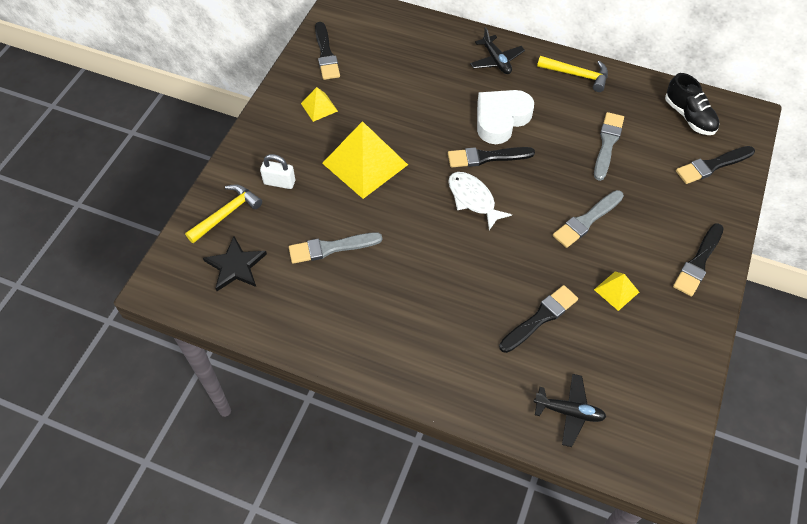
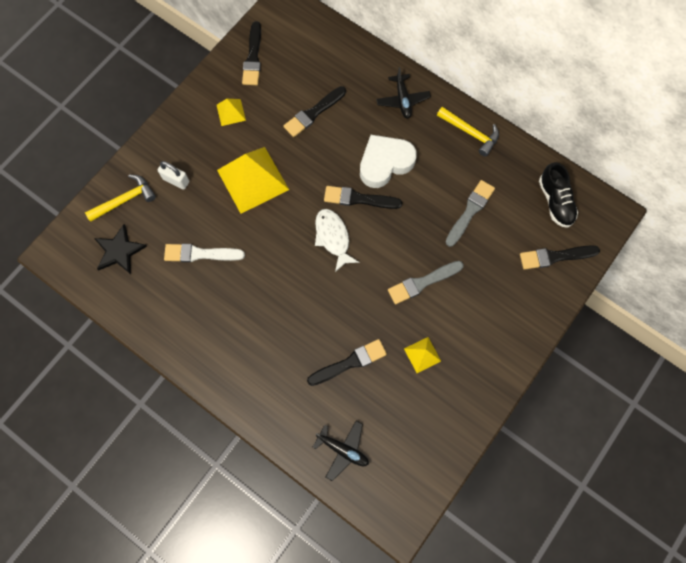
camera: 15 degrees right, 15 degrees up
grey brush [289,232,382,264] -> white brush [164,244,245,262]
black brush [673,223,724,296] -> black brush moved to [284,86,346,137]

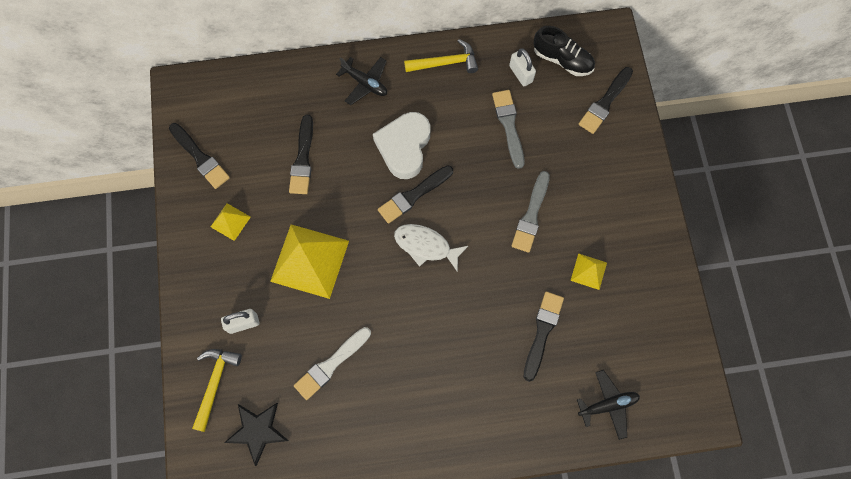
camera: 45 degrees left, 0 degrees up
none -> white padlock [509,48,536,86]

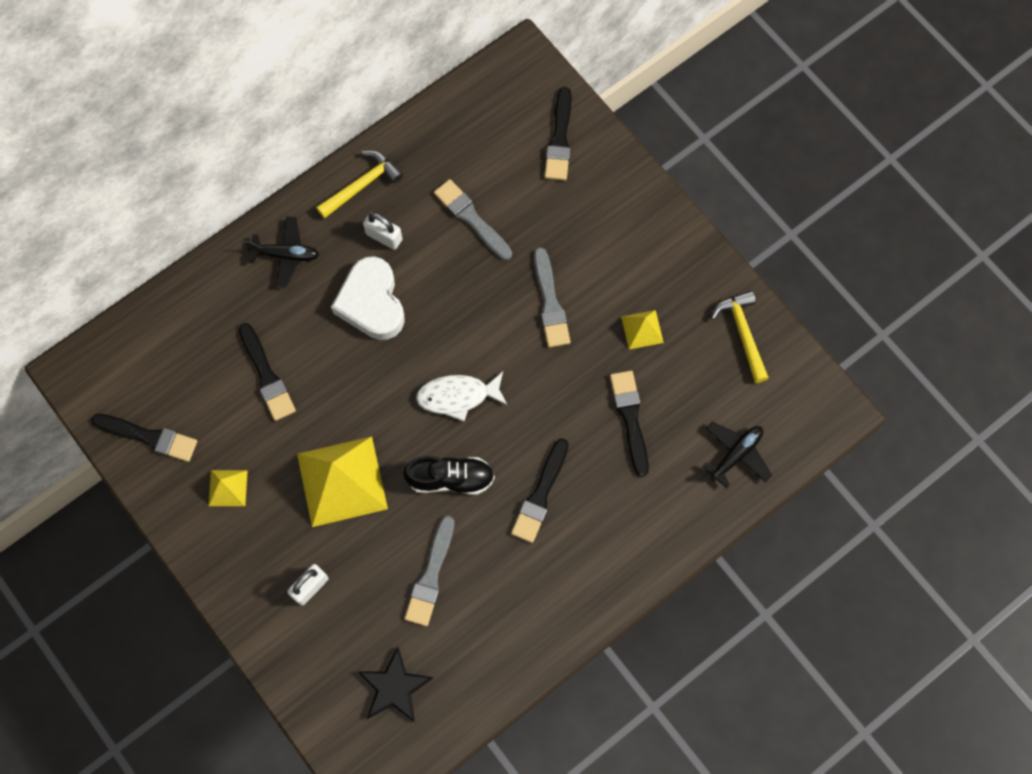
camera: 30 degrees left, 0 degrees up
yellow hammer [192,349,242,432] -> yellow hammer moved to [711,290,769,383]
white brush [294,327,371,400] -> grey brush [404,515,454,626]
black brush [378,165,453,224] -> black brush moved to [511,438,569,543]
white padlock [509,48,536,86] -> white padlock moved to [363,212,402,250]
black shoe [533,26,595,76] -> black shoe moved to [403,456,495,495]

